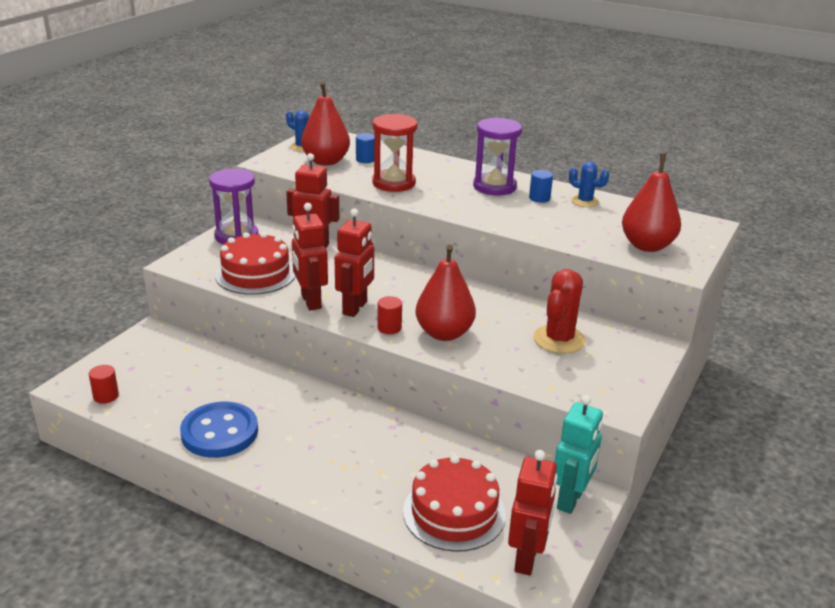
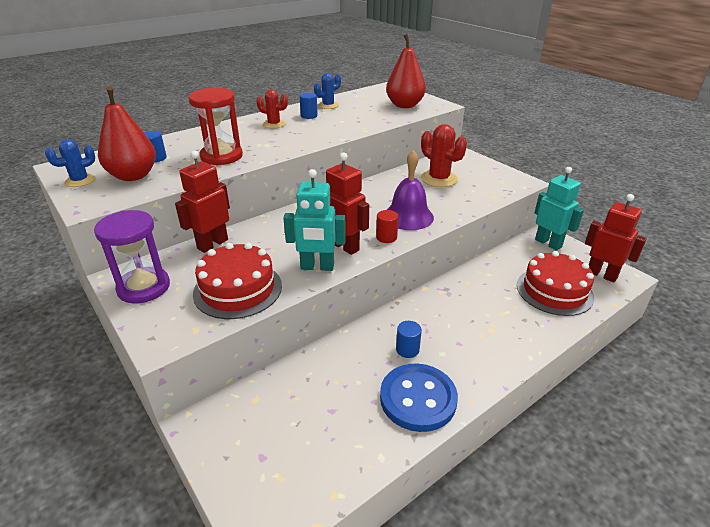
camera: 65 degrees left, 5 degrees up
red cylinder [89,365,119,404] -> none
red robot [292,203,328,310] -> turquoise robot [283,169,346,271]
red pear [416,244,476,341] -> purple bell [387,150,434,230]
purple hourglass [473,118,522,195] -> red cactus [256,89,288,129]
none -> blue cylinder [396,321,422,358]

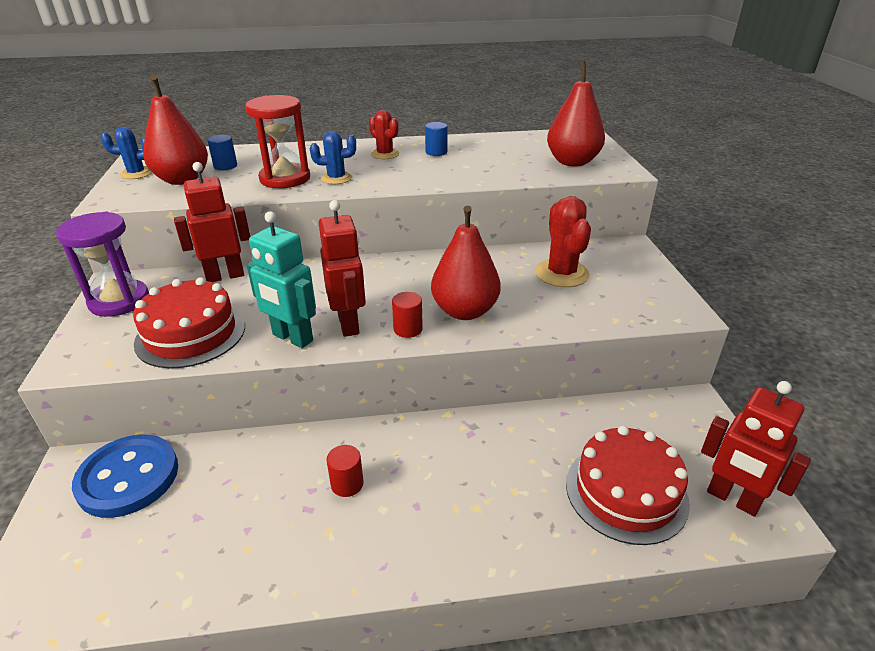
camera: 30 degrees right, 0 degrees up
blue cactus [314,73,341,109] -> blue cactus moved to [310,131,356,184]
blue button [380,363,458,432] -> blue button moved to [72,435,178,518]
purple bell [387,150,434,230] -> red pear [431,206,501,320]
blue cylinder [396,321,422,358] -> red cylinder [326,445,364,497]
turquoise robot [534,167,584,251] -> none
red robot [585,194,647,283] -> red robot turned 150 degrees clockwise [701,381,811,517]

